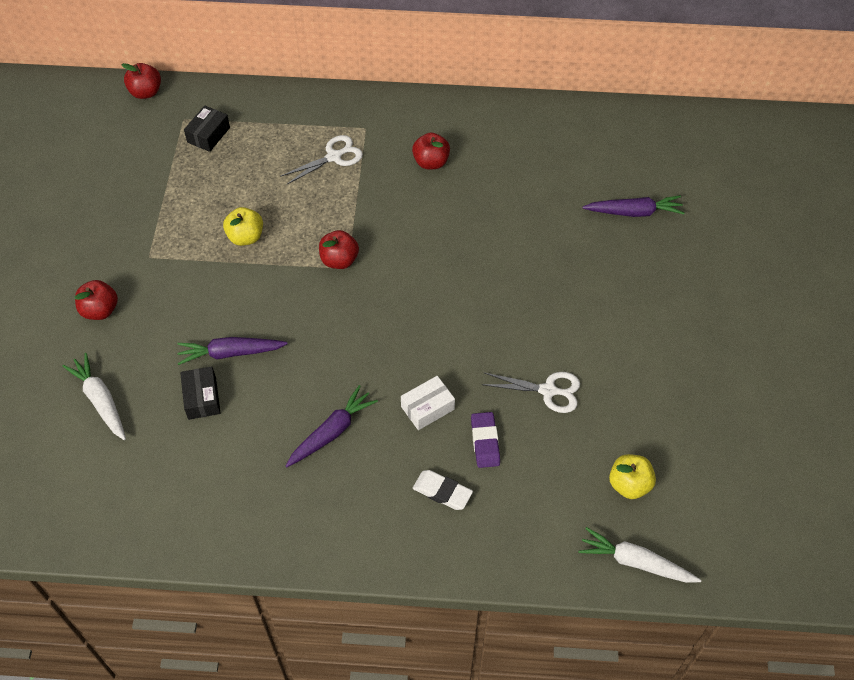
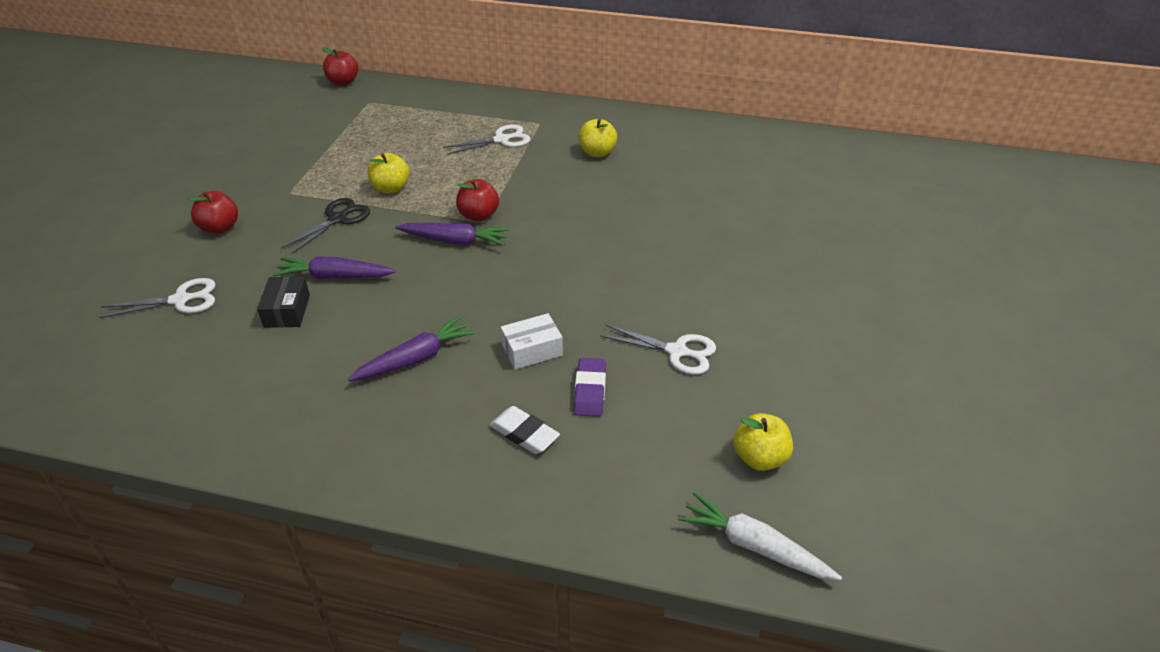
camera: 10 degrees right, 15 degrees down
white carrot [63,353,126,440] -> white scissors [99,278,216,318]
black box [184,105,230,152] -> none
red apple [412,132,450,169] -> yellow apple [579,119,617,157]
purple carrot [582,195,685,217] -> purple carrot moved to [395,223,509,246]
none -> black scissors [281,198,370,254]

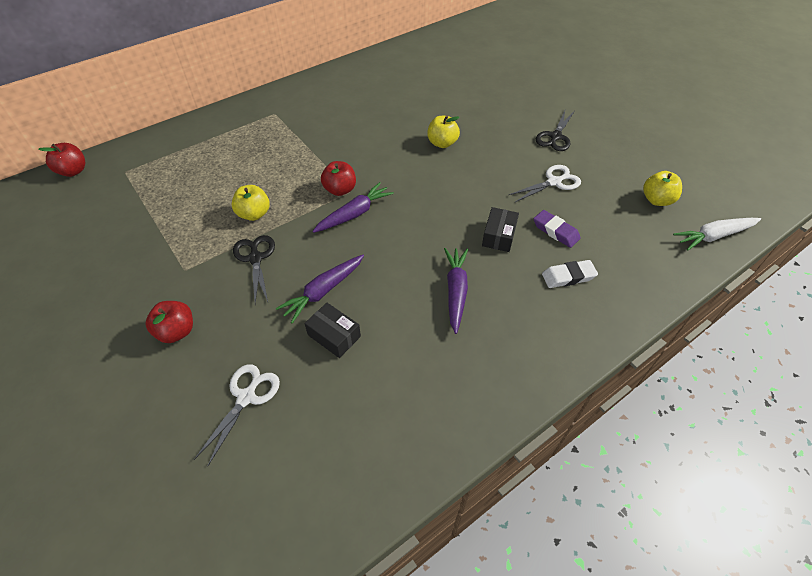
camera: 50 degrees left, 10 degrees up
white scissors [443,124,530,155] -> none
white box [501,313,563,370] -> black box [482,207,519,252]
yellow apple [579,119,617,157] -> yellow apple moved to [427,115,460,148]
none -> black scissors [536,111,574,151]

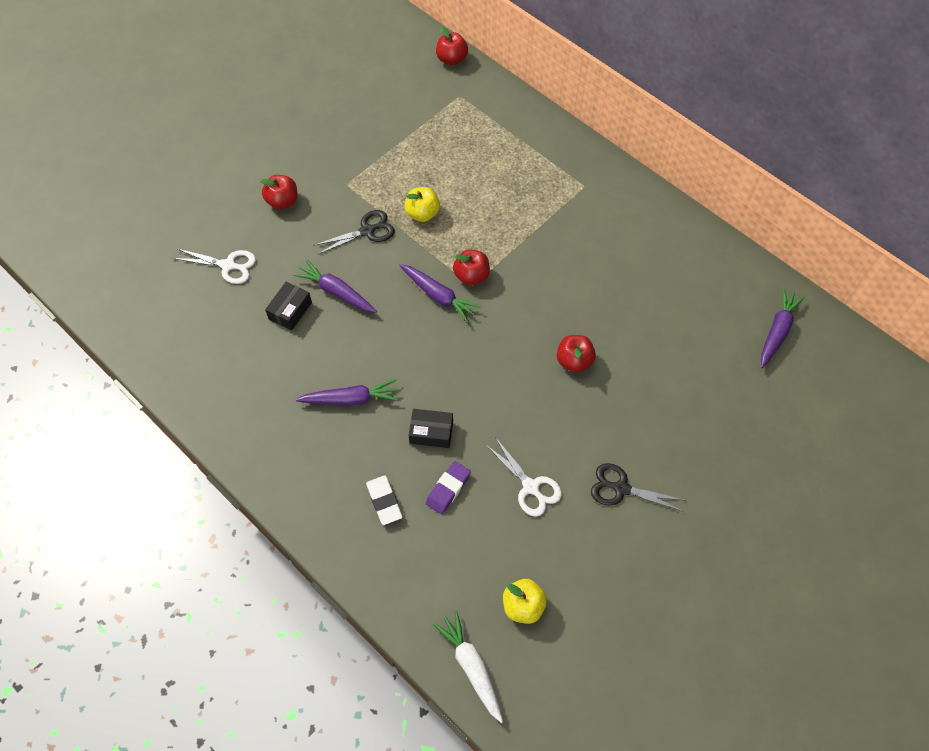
camera: 80 degrees right, 10 degrees up
yellow apple [427,115,460,148] -> red apple [557,335,596,373]
none -> purple carrot [761,288,805,368]

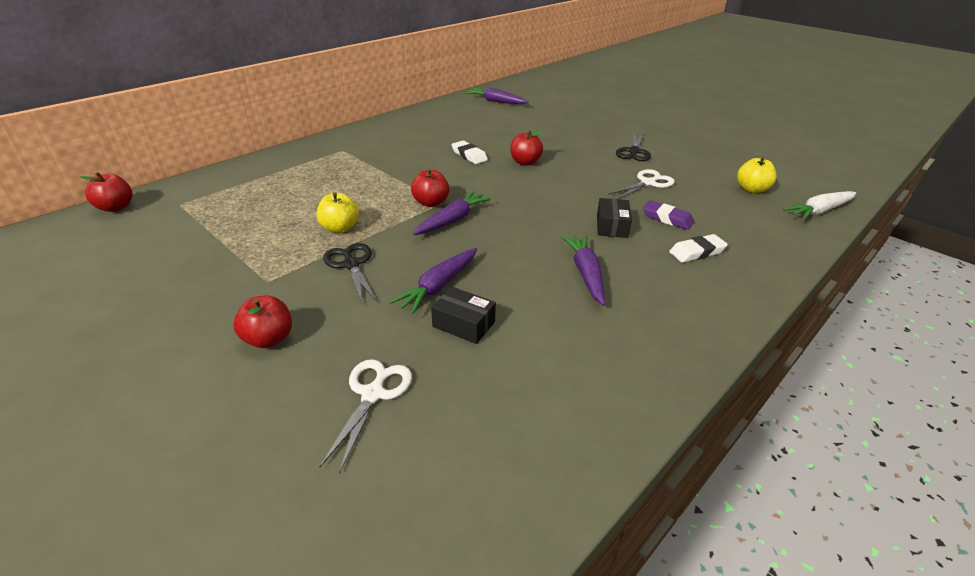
camera: 90 degrees left, 25 degrees down
none -> white eraser [451,140,488,164]

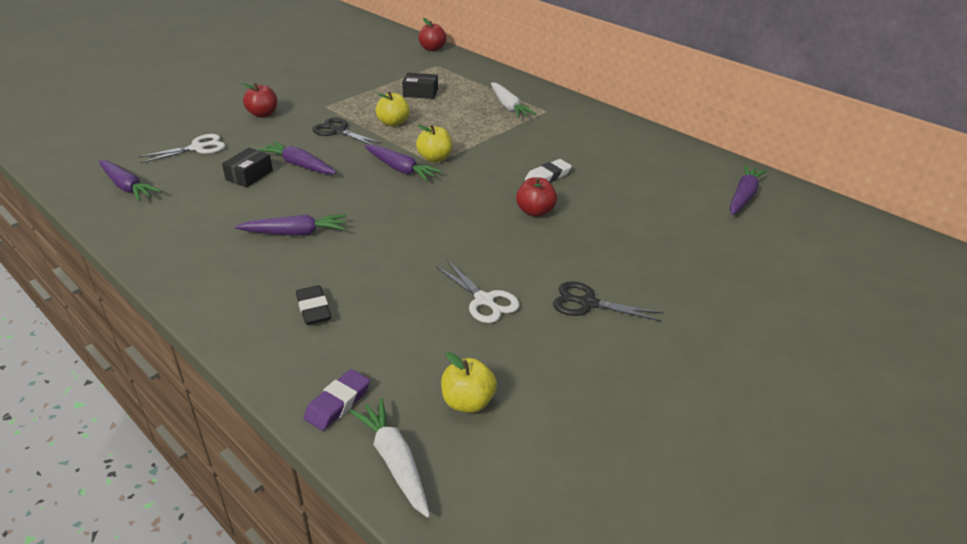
camera: 90 degrees right, 0 degrees up
white scissors [320,359,412,474] -> white scissors turned 45 degrees counterclockwise [138,134,225,163]
black scissors [323,243,377,304] -> black scissors turned 120 degrees counterclockwise [312,118,382,145]
red apple [411,169,449,207] -> yellow apple [416,125,452,162]
black box [597,198,632,238] -> black box moved to [402,73,438,99]
purple eraser [643,200,694,230] -> purple eraser moved to [303,369,370,431]
white eraser [669,234,728,263] -> black eraser [296,285,331,325]
none -> purple carrot [99,160,161,201]
none -> white carrot [491,82,536,118]

